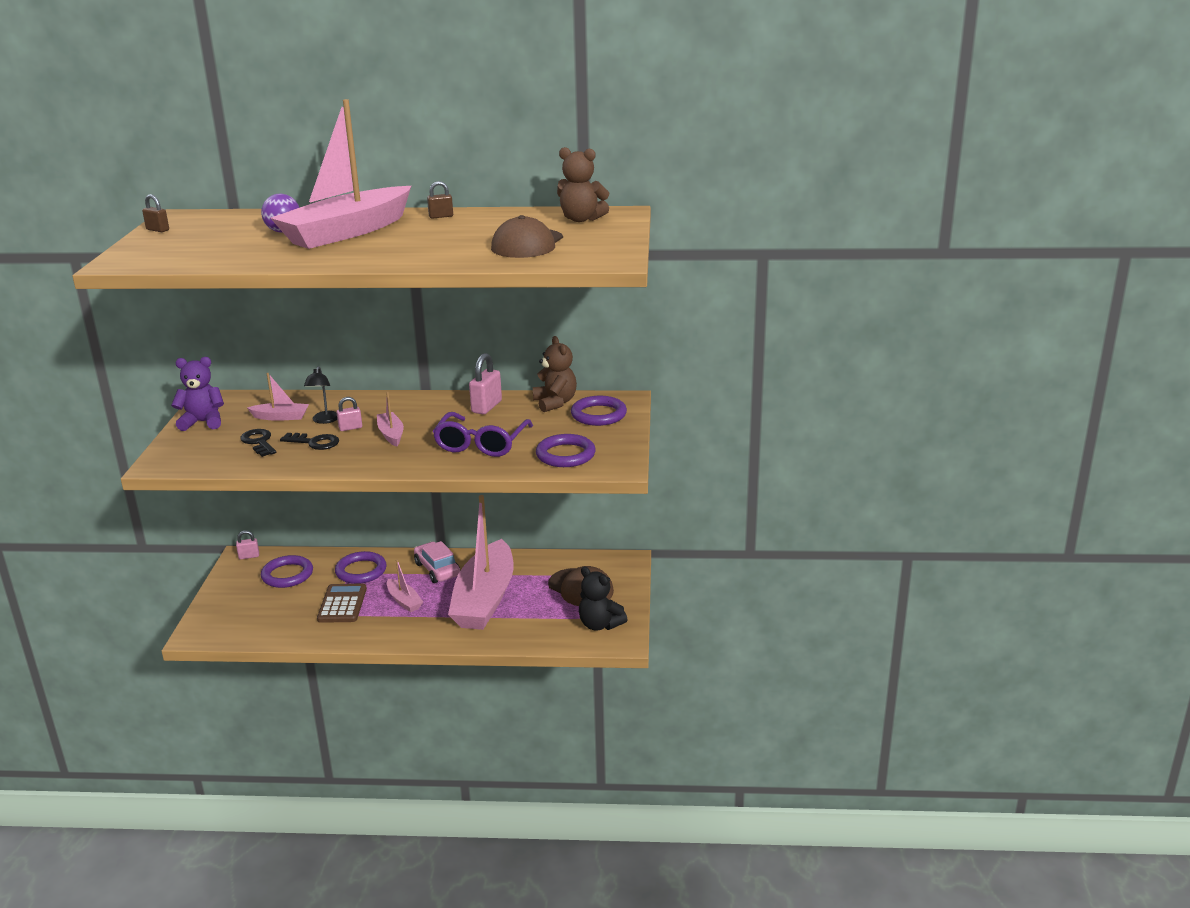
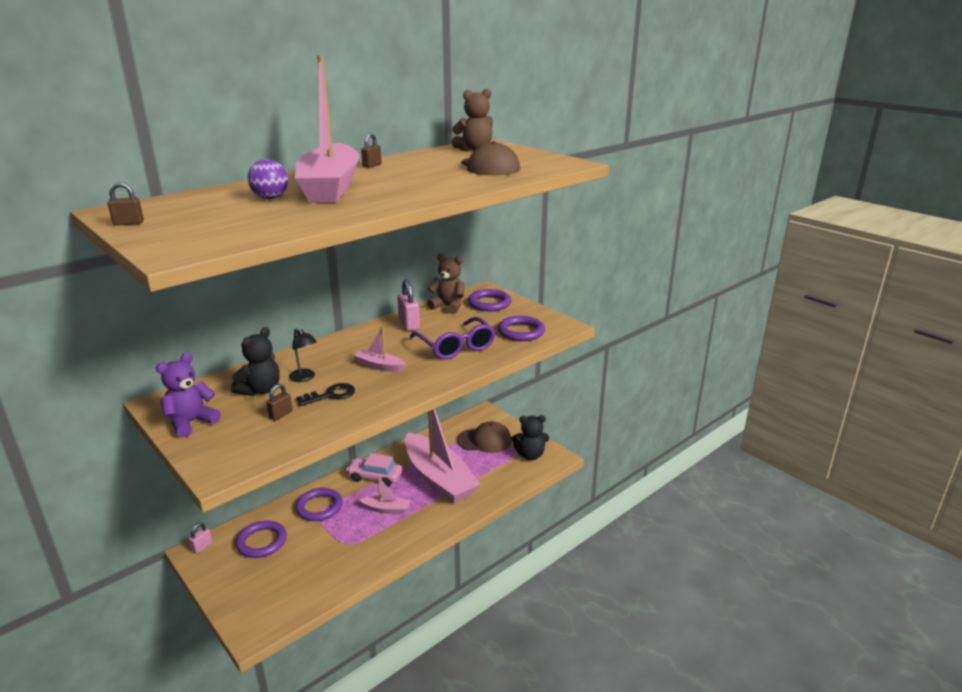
camera: 45 degrees left, 0 degrees up
black key [240,429,276,457] -> brown padlock [266,384,293,421]
pink boat [247,373,309,421] -> black teddy bear [231,327,280,396]
brown calculator [317,584,367,623] -> none
pink padlock [336,397,362,431] -> none

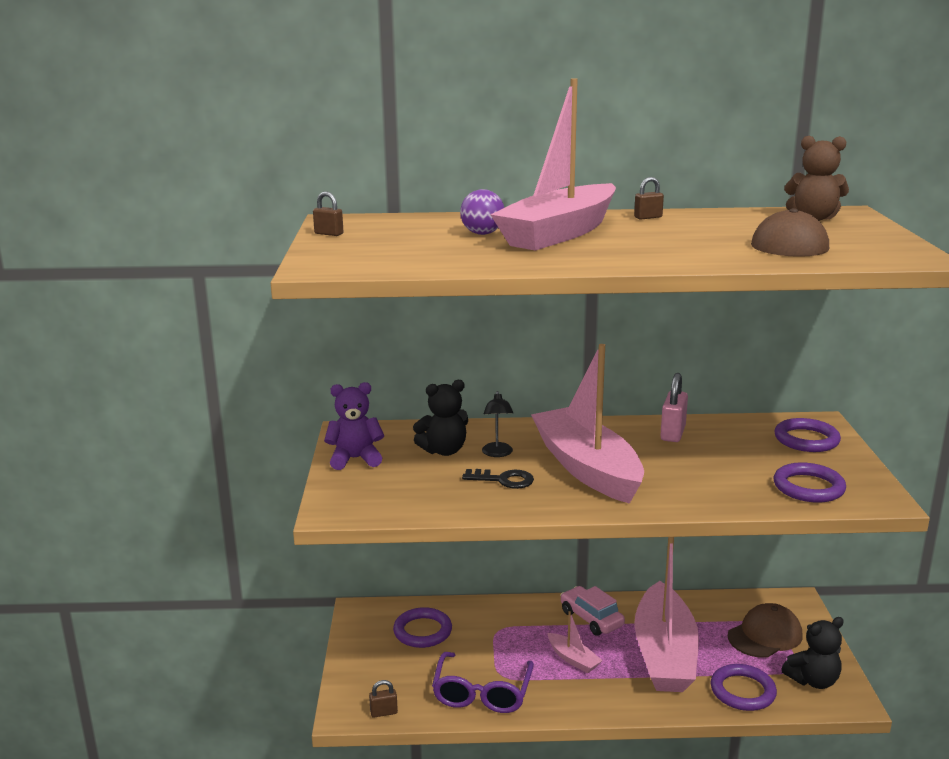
camera: 40 degrees right, 5 degrees down
pink padlock [189,523,212,554] -> none
brown padlock [266,384,293,421] -> brown padlock moved to [369,680,398,718]
purple ring [295,488,343,521] -> purple ring moved to [710,664,777,711]
pink boat [354,327,406,372] -> pink boat [531,344,644,504], size x2.39
purple glasses [410,317,496,360] -> purple glasses moved to [432,652,534,713]
brown teddy bear [427,253,464,314] -> none
brown cap [457,421,512,453] -> brown cap turned 75 degrees counterclockwise [728,603,802,658]
black teddy bear [512,415,549,460] -> black teddy bear turned 60 degrees counterclockwise [781,617,844,689]

